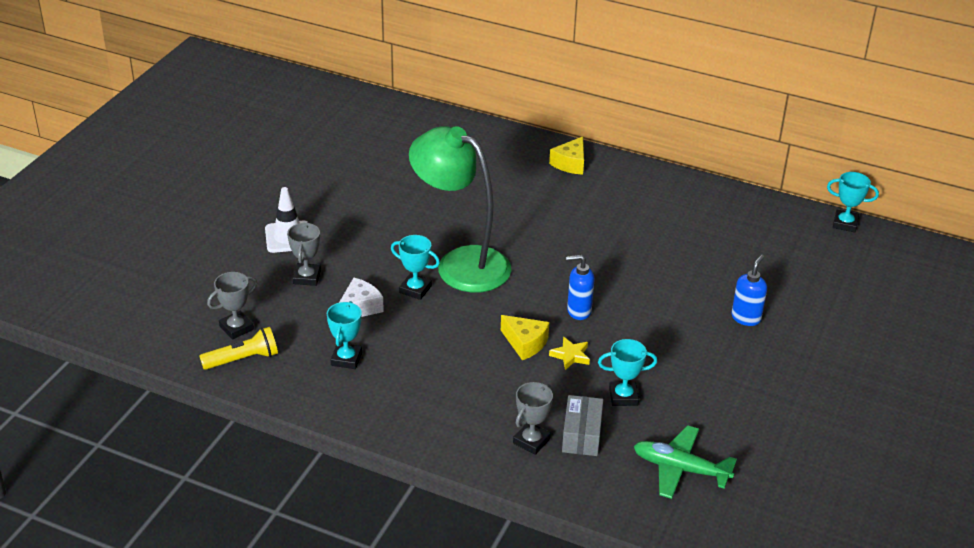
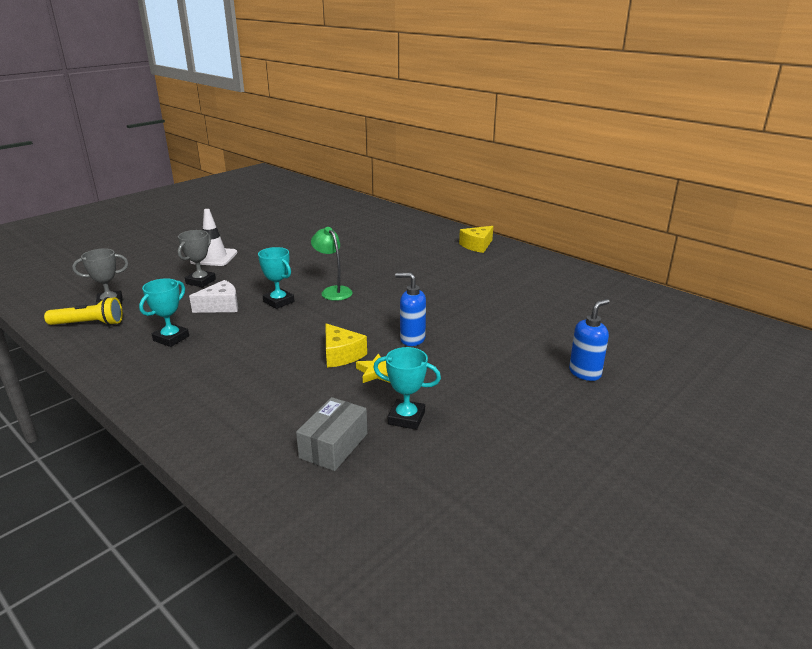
camera: 20 degrees right, 10 degrees down
green lamp [409,126,511,293] -> green lamp [311,227,353,301], size x0.46
grey trophy [513,382,553,455] -> none
green plane [634,425,737,499] -> none
turquoise trophy [827,172,879,232] -> none

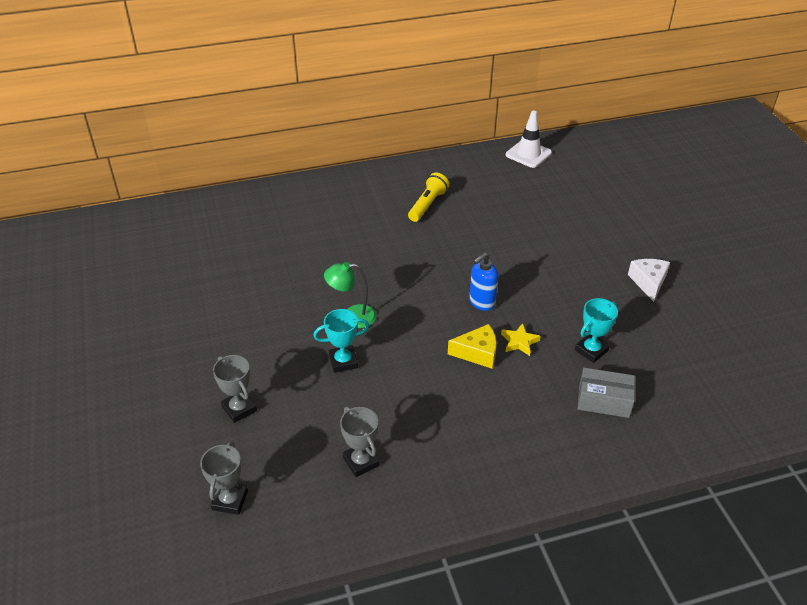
camera: 60 degrees left, 15 degrees up
yellow flashlight [44,297,123,325] -> yellow flashlight moved to [408,173,449,222]
turquoise trophy [139,278,189,347] -> grey trophy [340,406,380,477]
white cheese [189,280,238,313] -> white cheese moved to [628,259,670,302]
white traffic cone [190,209,237,266] -> white traffic cone moved to [506,111,552,168]
grey box [296,397,367,471] -> grey box turned 45 degrees counterclockwise [578,368,635,418]
yellow cheese [459,226,493,253] -> none
blue soap dispenser [569,299,610,381] -> none

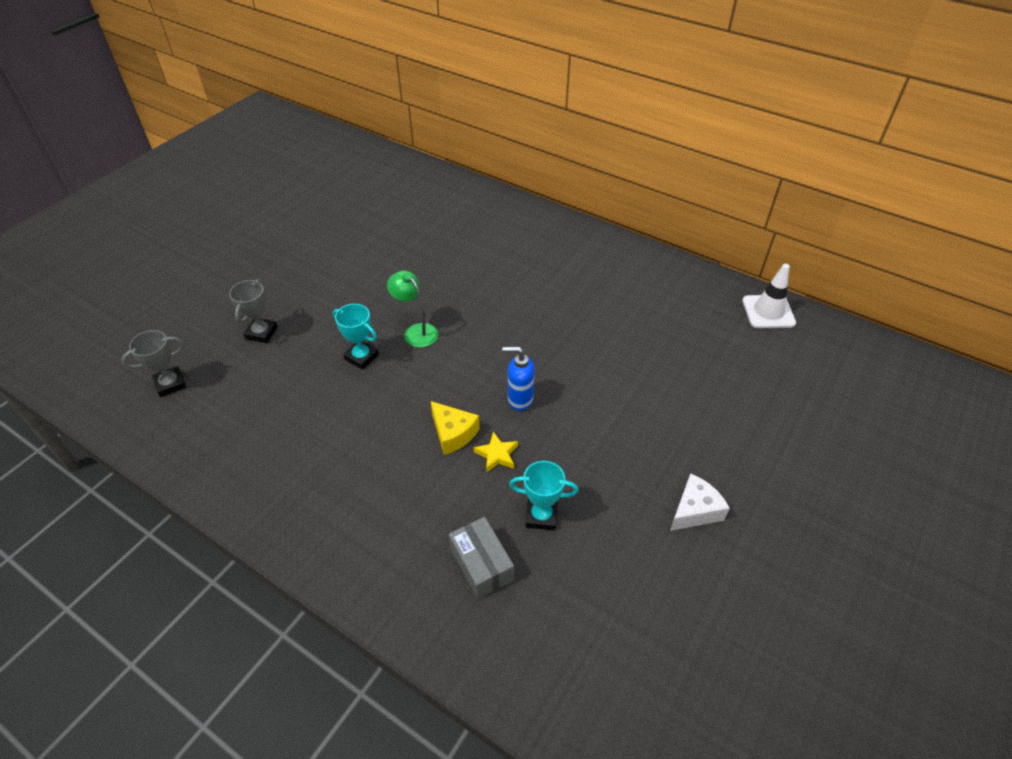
camera: 50 degrees right, 5 degrees up
grey trophy [340,406,380,477] -> none
yellow flashlight [408,173,449,222] -> none

